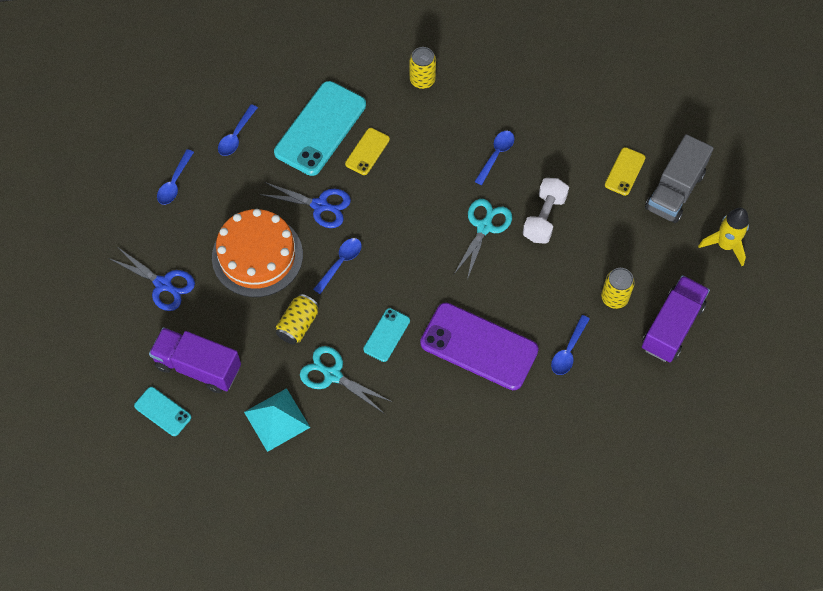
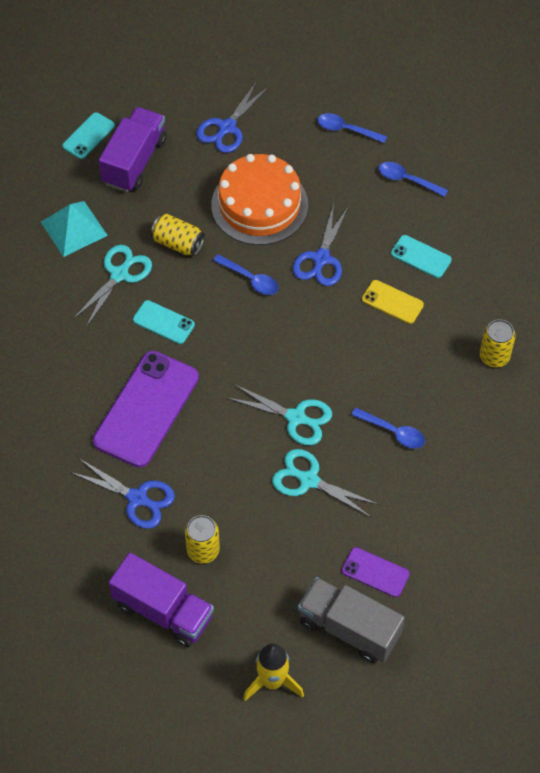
camera: 90 degrees right, 5 degrees down
turquoise phone [274,81,366,176] -> turquoise phone [391,235,452,278], size x0.49
white dumbbell [523,178,569,244] -> turquoise scissors [272,449,379,518]
blue spoon [551,315,590,375] -> blue scissors [70,459,175,529]
yellow phone [605,147,646,196] -> purple phone [342,547,410,597]

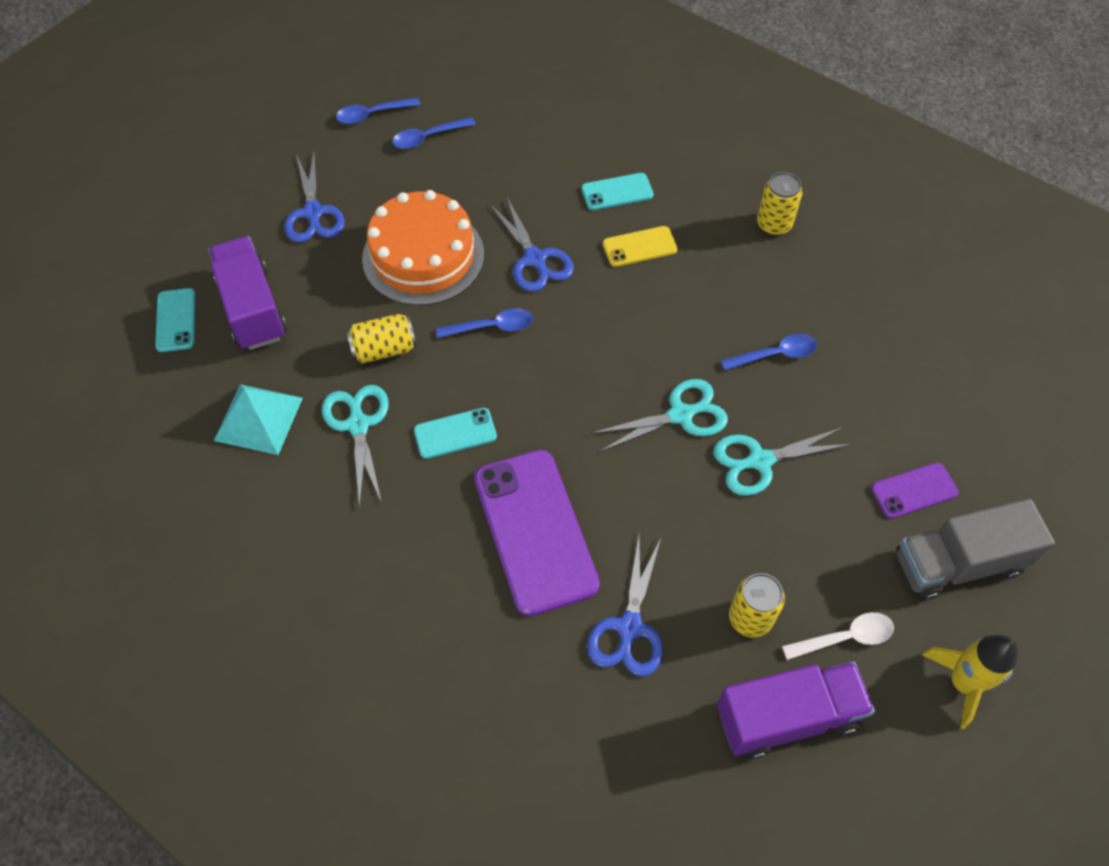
camera: 45 degrees left, 0 degrees up
blue scissors [70,459,175,529] -> blue scissors turned 120 degrees clockwise [587,536,663,677]
blue spoon [379,162,448,197] -> blue spoon moved to [336,98,421,124]
none -> white spoon [782,612,894,660]

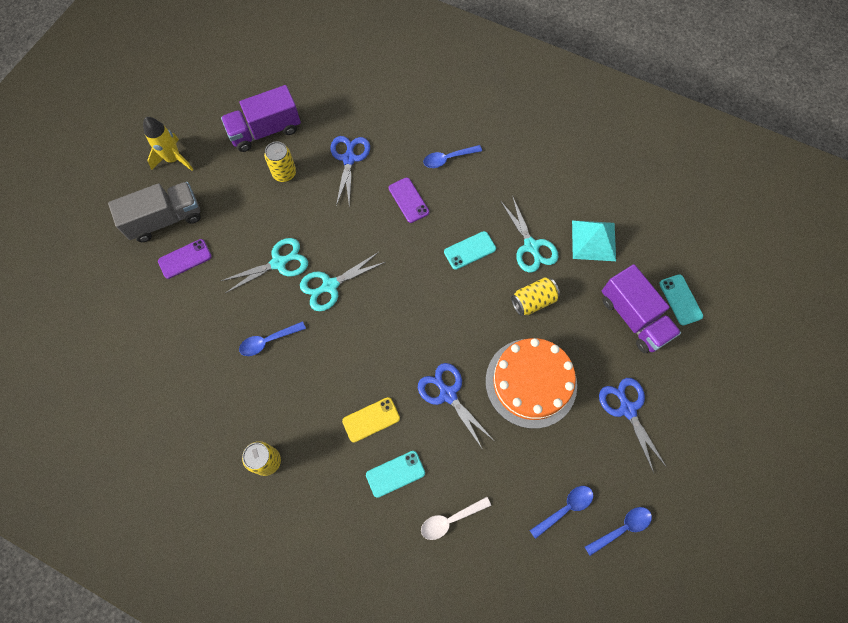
camera: 170 degrees right, 10 degrees up
blue spoon [436,308,533,338] -> blue spoon moved to [423,145,482,168]
purple phone [474,450,600,616] -> purple phone [389,178,429,223], size x0.49
white spoon [782,612,894,660] -> white spoon moved to [421,497,491,540]

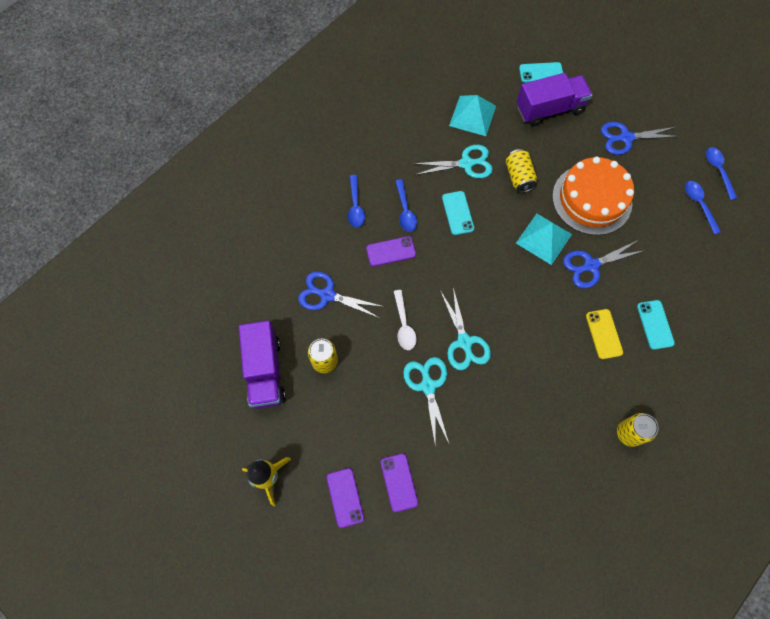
camera: 75 degrees left, 0 degrees up
grey truck [108,182,201,242] -> purple phone [327,468,364,528]
blue spoon [239,321,306,356] -> blue spoon moved to [396,179,417,232]
white spoon [421,497,491,540] -> white spoon moved to [394,290,417,350]
none -> turquoise pyramid [516,214,572,265]

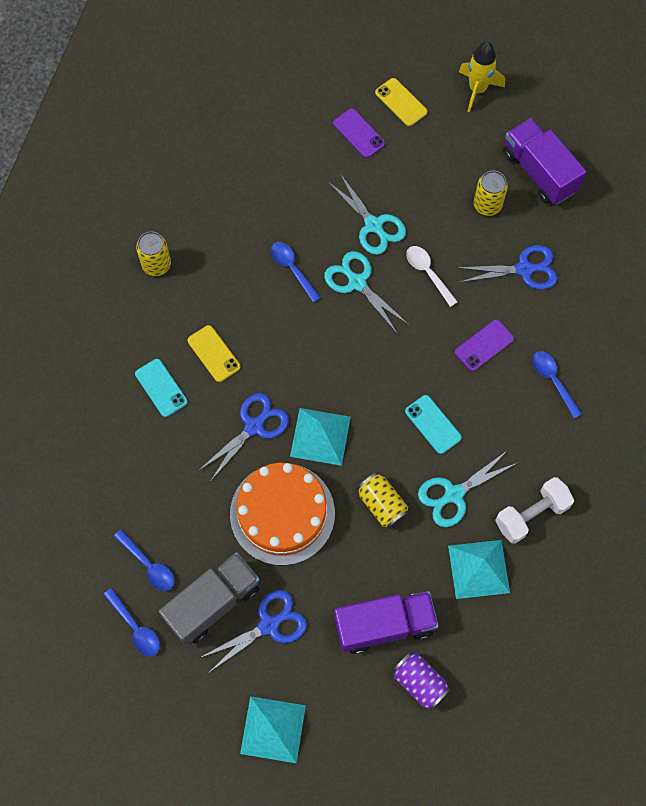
camera: 155 degrees right, 0 degrees up
purple phone [327,468,364,528] -> yellow phone [375,78,427,126]
blue spoon [396,179,417,232] -> blue spoon moved to [271,242,321,303]
purple truck [517,73,592,126] -> purple truck turned 150 degrees counterclockwise [334,591,438,654]
turquoise phone [519,62,563,83] -> purple can [392,652,450,710]
none -> grey truck [159,552,260,646]
none -> turquoise pyramid [240,696,306,763]
none -> white dumbbell [495,477,574,544]

